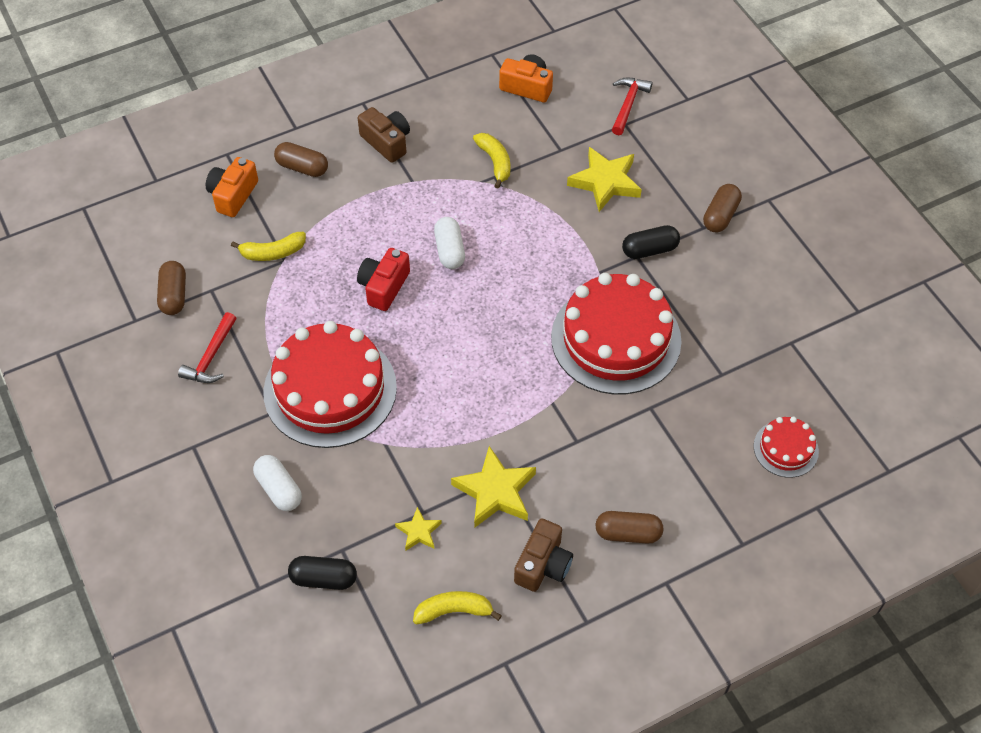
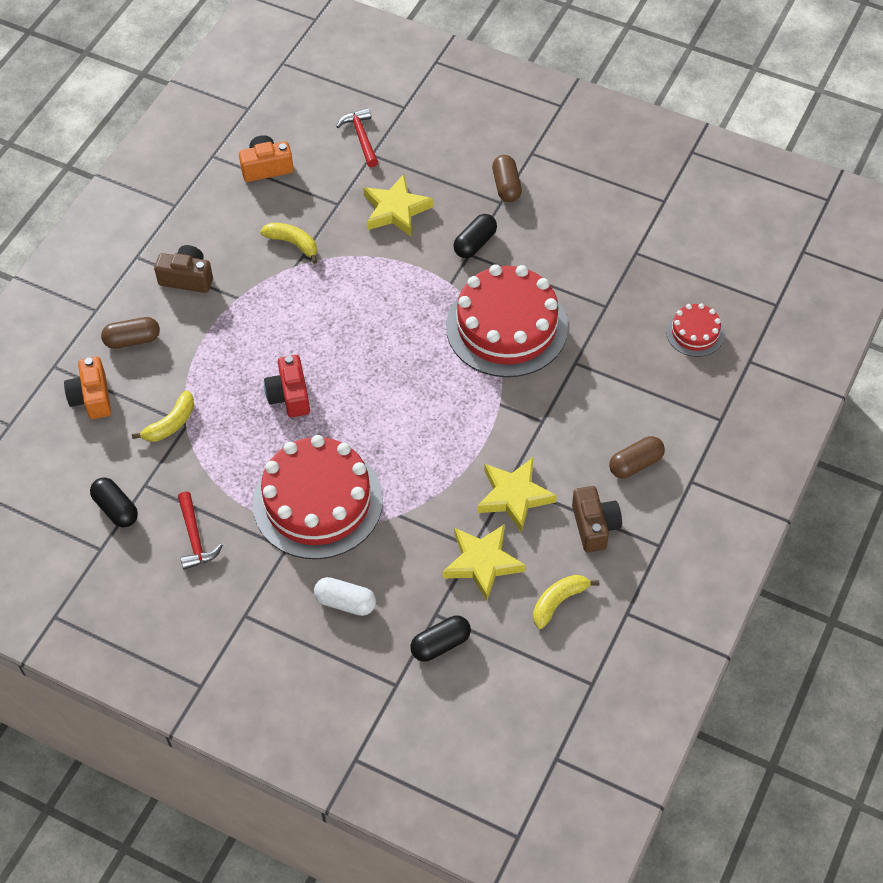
camera: 35 degrees left, 0 degrees up
brown capsule [157,261,186,315] -> black capsule [90,478,138,528]
yellow star [395,507,442,551] -> yellow star [443,524,525,601], size x1.88
white capsule [434,217,465,269] -> none

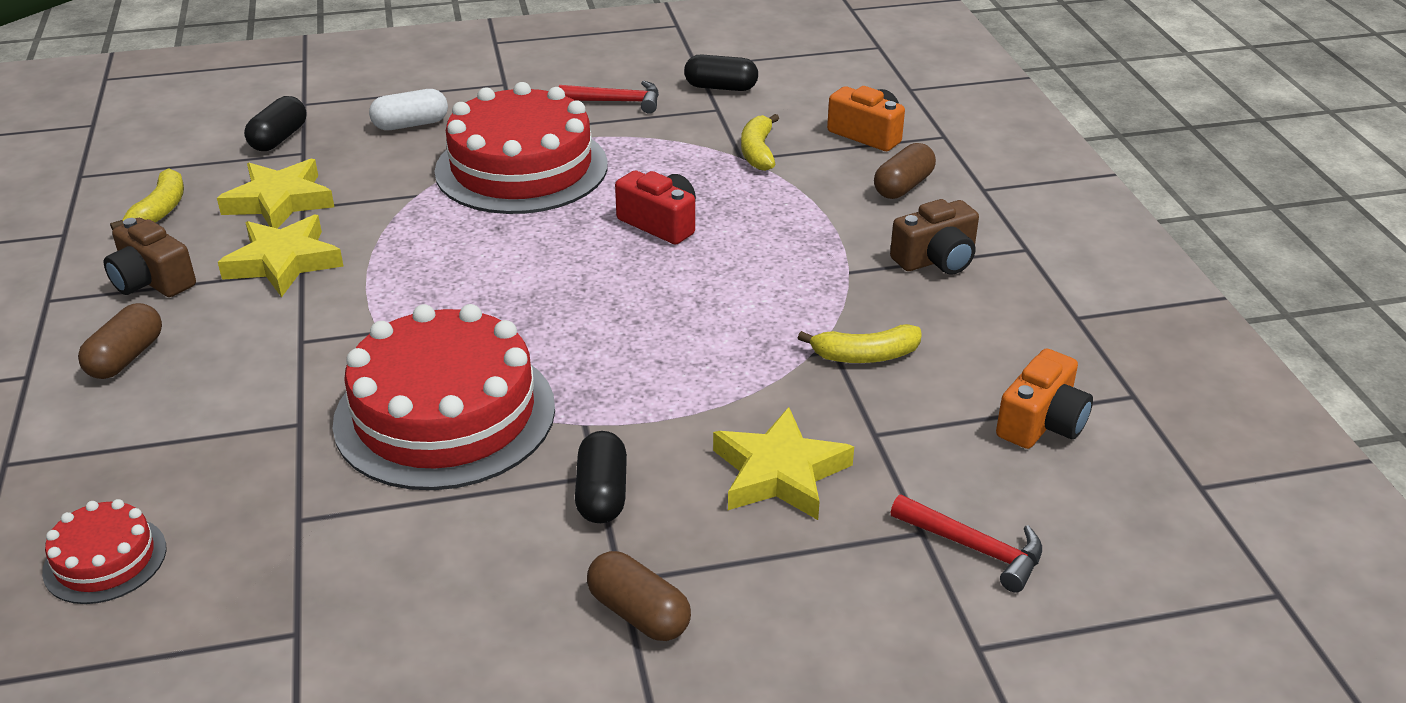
camera: 140 degrees right, 20 degrees down
red hammer [178,492,223,570] -> red hammer turned 150 degrees clockwise [559,81,659,114]

